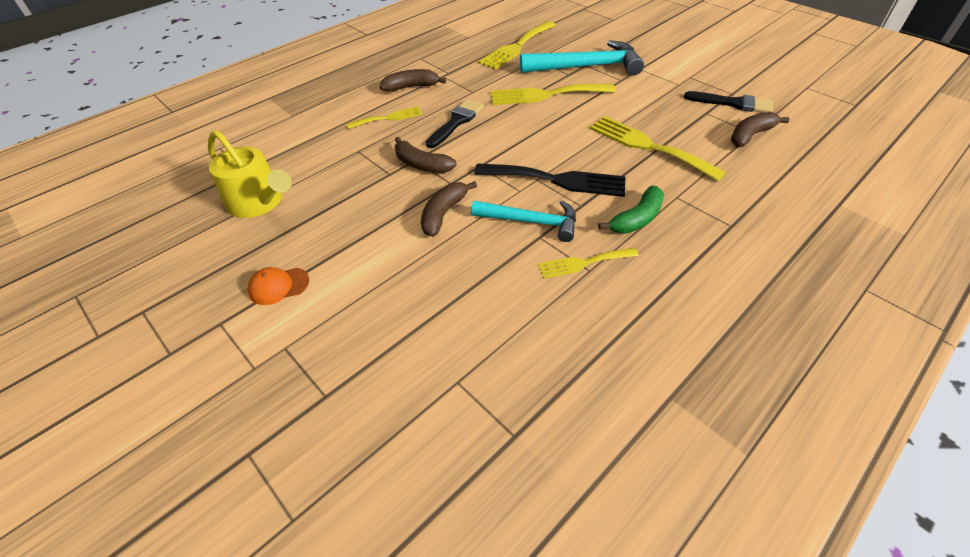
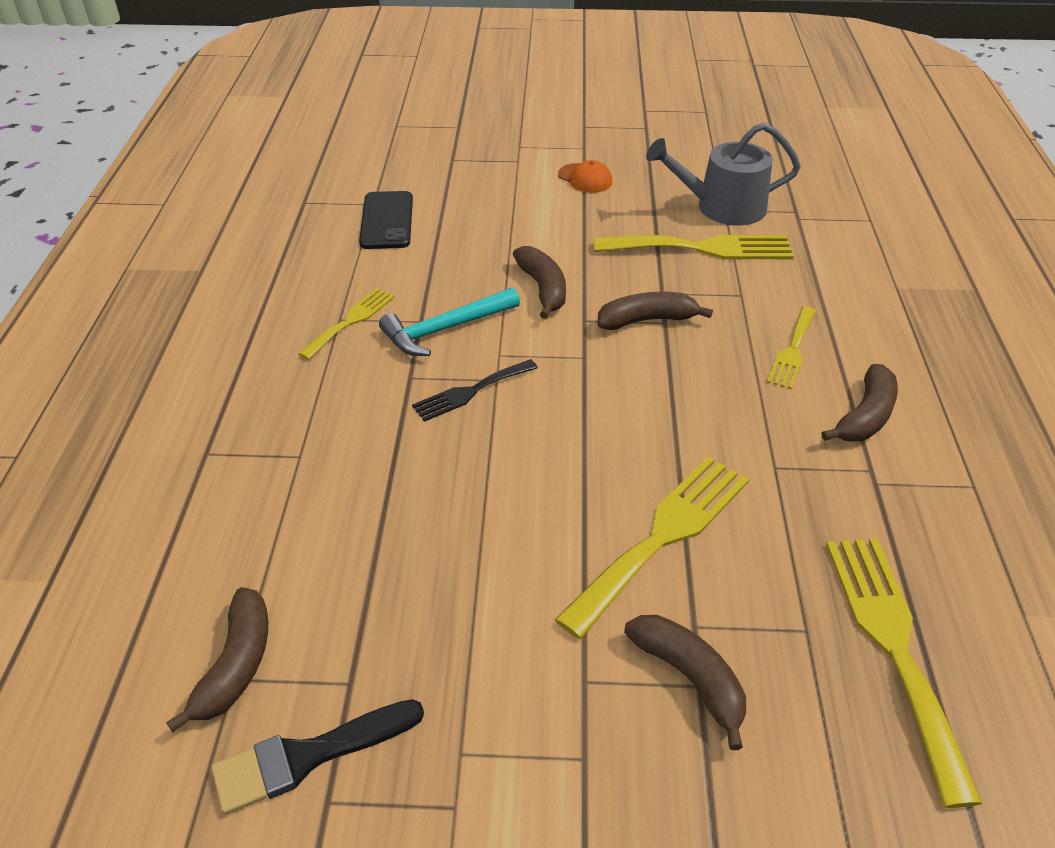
camera: 135 degrees right, 5 degrees down
yellow watering can [208,130,292,218] -> grey watering can [646,123,801,225]
orange cap [248,267,309,305] -> orange cap turned 105 degrees clockwise [558,160,612,193]
black brush [426,99,484,148] -> none
black fork [474,163,626,197] -> black fork [412,359,538,422], size x0.58
turquoise hammer [520,40,644,75] -> brown banana [624,615,746,750]
yellow fork [589,116,726,181] -> yellow fork moved to [594,235,794,259]
green banana [598,186,664,234] -> none
none -> black phone [359,191,413,249]

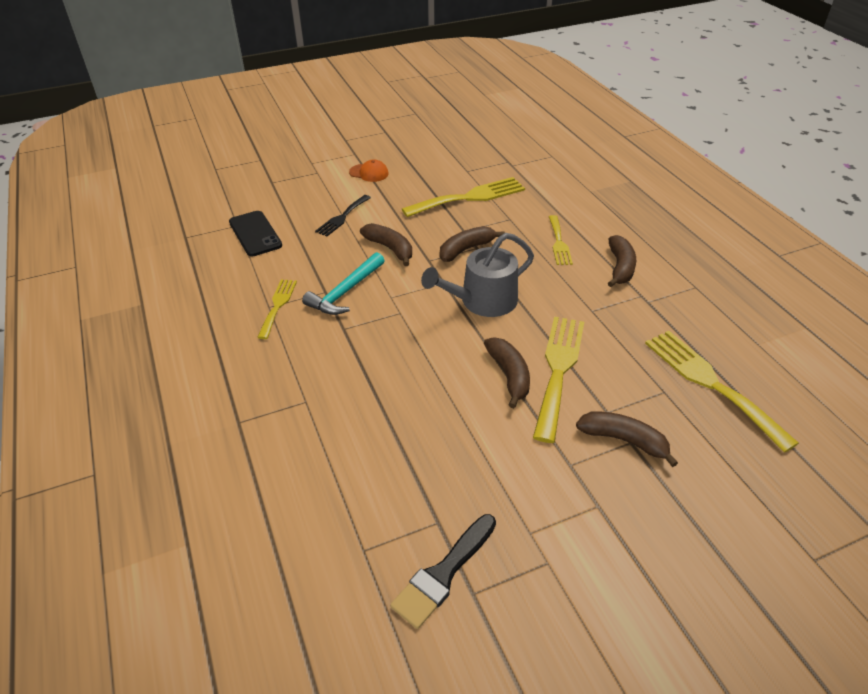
camera: 25 degrees left, 0 degrees up
brown banana [166,587,268,732] -> brown banana moved to [484,337,530,409]
black fork [412,359,538,422] -> black fork moved to [315,195,371,237]
grey watering can [646,123,801,225] -> grey watering can moved to [421,233,534,317]

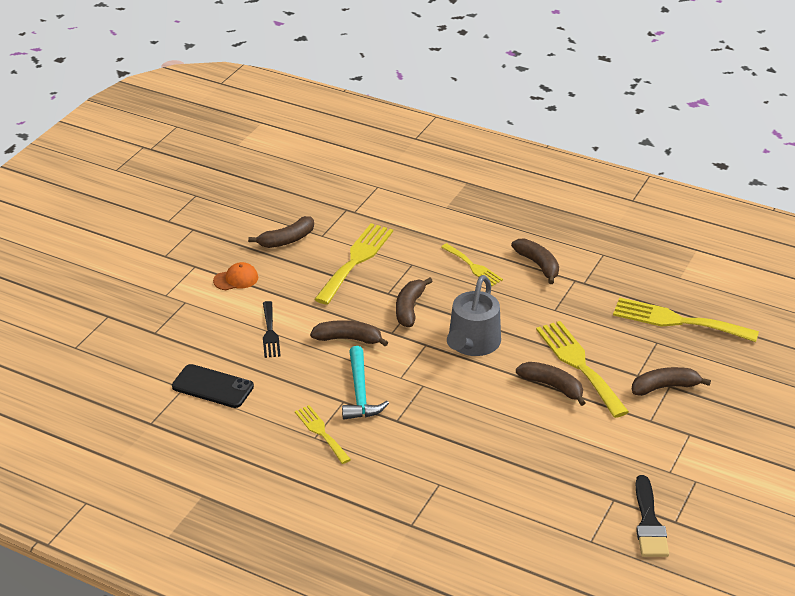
camera: 40 degrees left, 5 degrees down
none -> brown banana [248,216,314,248]

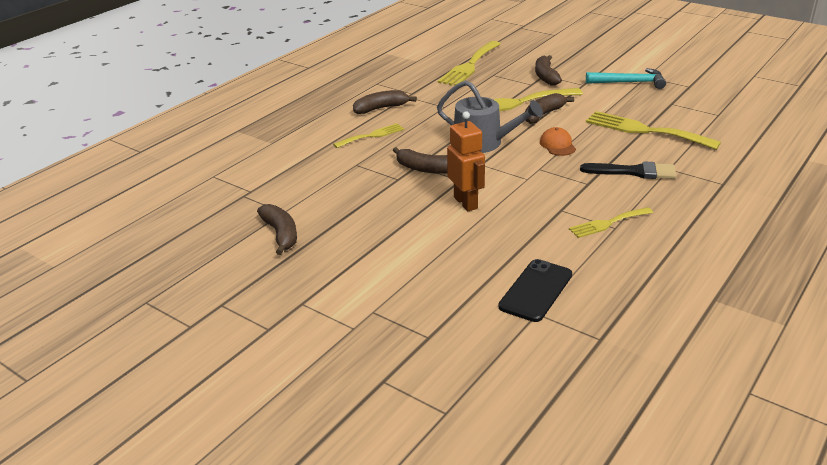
camera: 80 degrees left, 5 degrees down
orange cap [213,262,258,290] -> orange cap moved to [540,127,576,156]
black fork [263,301,281,358] -> none
brown banana [310,320,388,347] -> orange robot [447,111,485,211]
yellow fork [314,223,393,305] -> yellow fork moved to [586,111,721,150]
turquoise hammer [342,346,389,419] -> turquoise hammer moved to [586,68,666,89]
black brush [635,475,669,557] -> black brush moved to [580,161,677,179]

